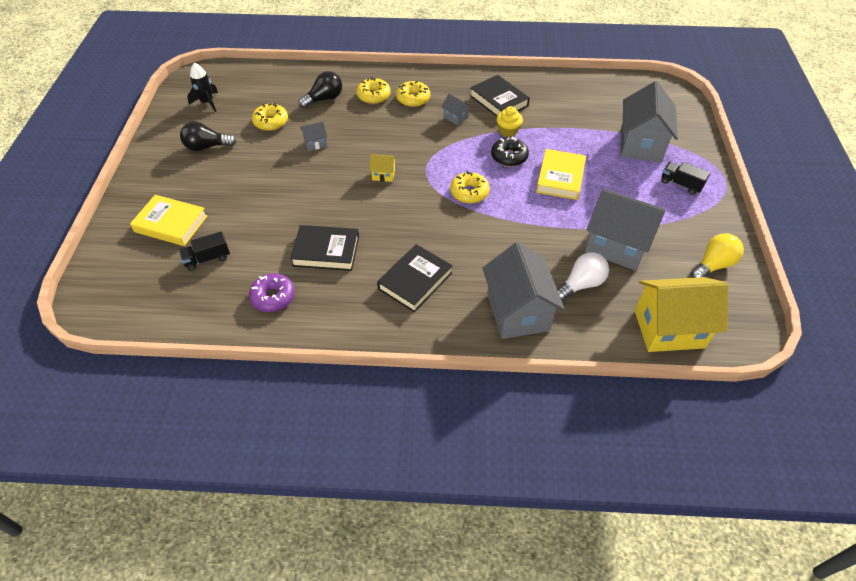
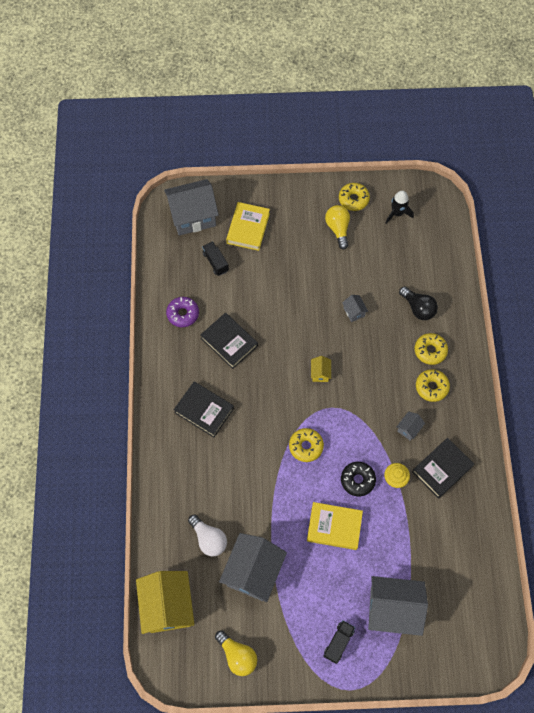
camera: 85 degrees right, 15 degrees up
black light bulb [180,121,236,151] -> yellow light bulb [325,205,350,250]
yellow donut [252,103,288,131] -> yellow donut moved to [339,183,370,211]
black book [290,225,359,271] -> black book turned 45 degrees counterclockwise [200,313,258,369]
grey house [483,242,565,339] -> grey house moved to [164,179,219,236]

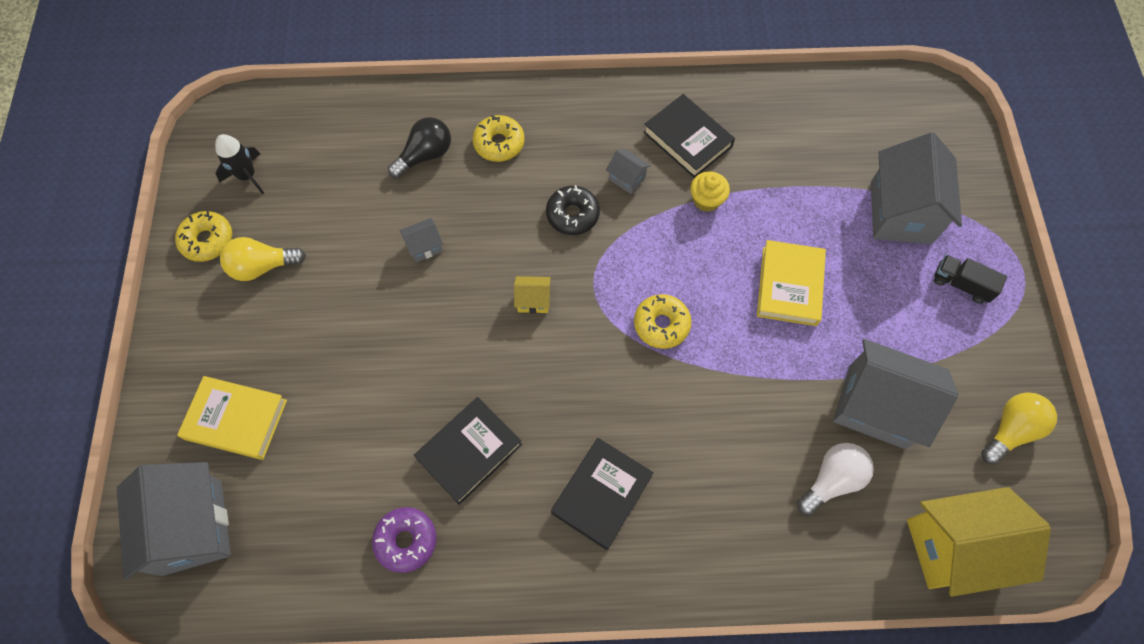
camera: 90 degrees left, 0 degrees up
black truck [202,241,229,276] -> none
black donut [341,462,376,496] -> black donut moved to [546,185,600,235]
yellow donut [416,369,450,402] -> none

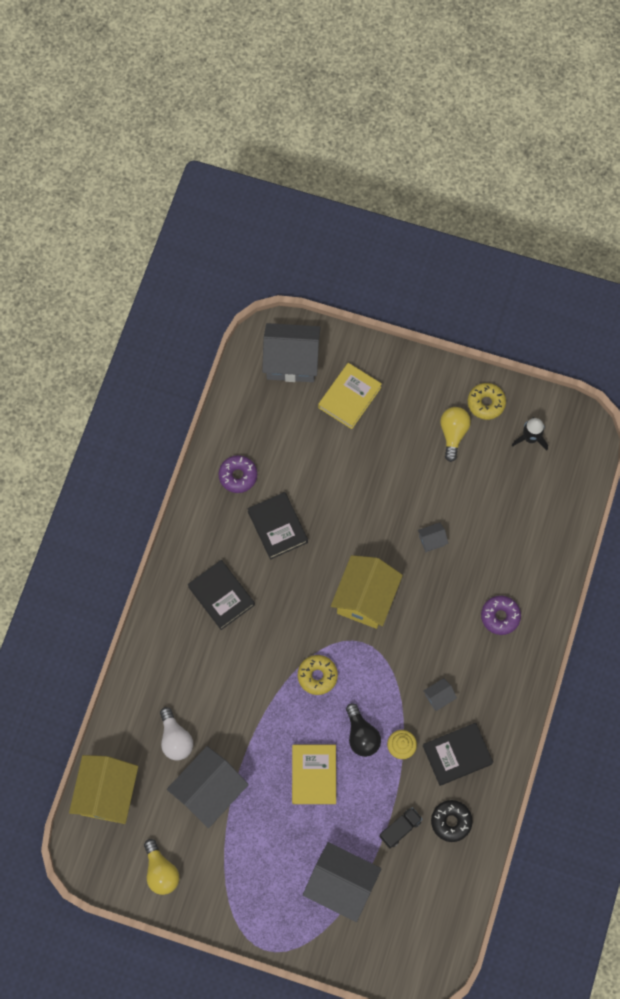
camera: 110 degrees right, 5 degrees up
black light bulb [388,117,451,178] -> black light bulb moved to [346,703,381,757]
grey house [400,218,443,262] -> grey house turned 75 degrees clockwise [418,522,448,552]
yellow donut [472,115,525,162] -> purple donut [481,596,521,635]
yellow house [514,276,551,313] -> yellow house [331,555,403,629], size x2.32
black donut [546,185,600,235] -> black donut moved to [431,800,473,842]
yellow book [757,240,826,326] -> yellow book turned 60 degrees clockwise [292,745,336,804]
black truck [934,255,1007,304] -> black truck moved to [379,807,422,848]

